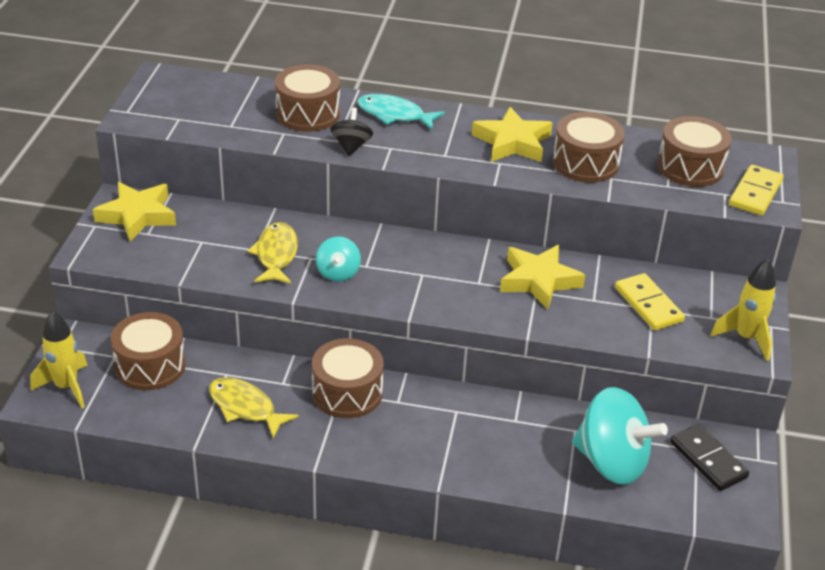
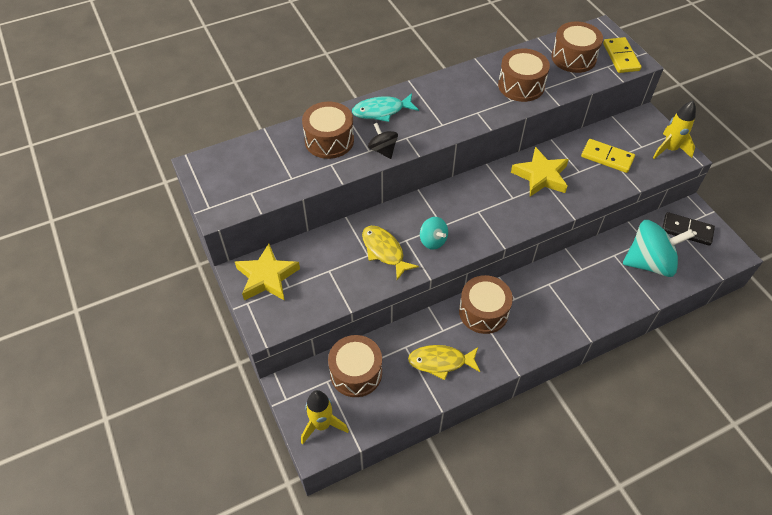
camera: 35 degrees left, 15 degrees up
yellow star [472,107,552,162] -> none

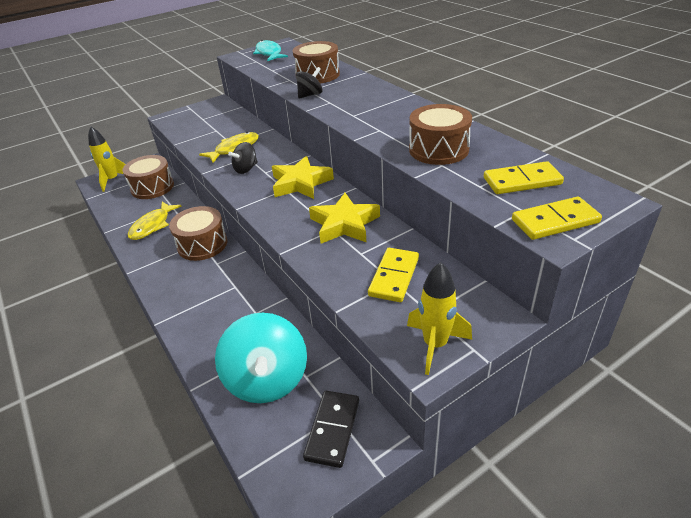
camera: 85 degrees right, 15 degrees down
yellow star [235,244,300,301] -> yellow star moved to [272,156,334,199]
turquoise fish [352,93,419,122] -> turquoise fish moved to [253,40,288,61]
yellow fish [408,345,480,380] -> yellow fish turned 150 degrees counterclockwise [128,202,182,240]
turquoise spinning top [420,217,448,250] -> black spinning top [228,142,258,174]
brown drum [551,22,603,73] -> yellow domino [484,161,564,194]

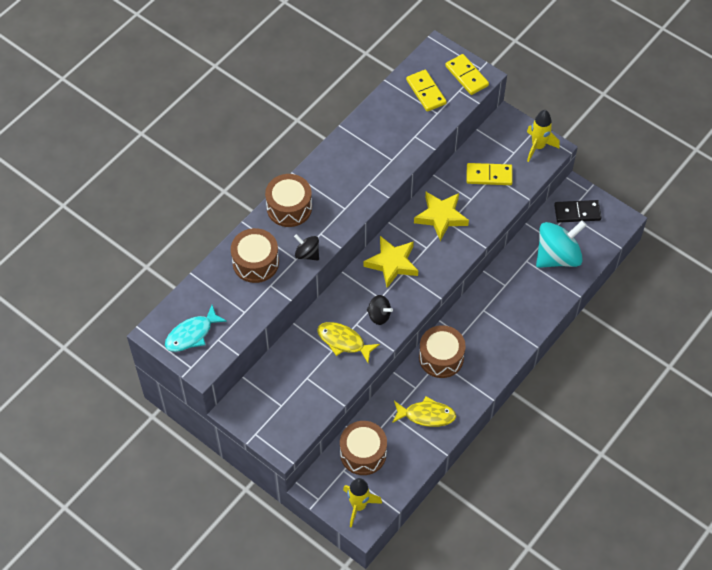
camera: 110 degrees left, 20 degrees up
brown drum [409,104,472,165] -> brown drum moved to [265,174,312,227]

